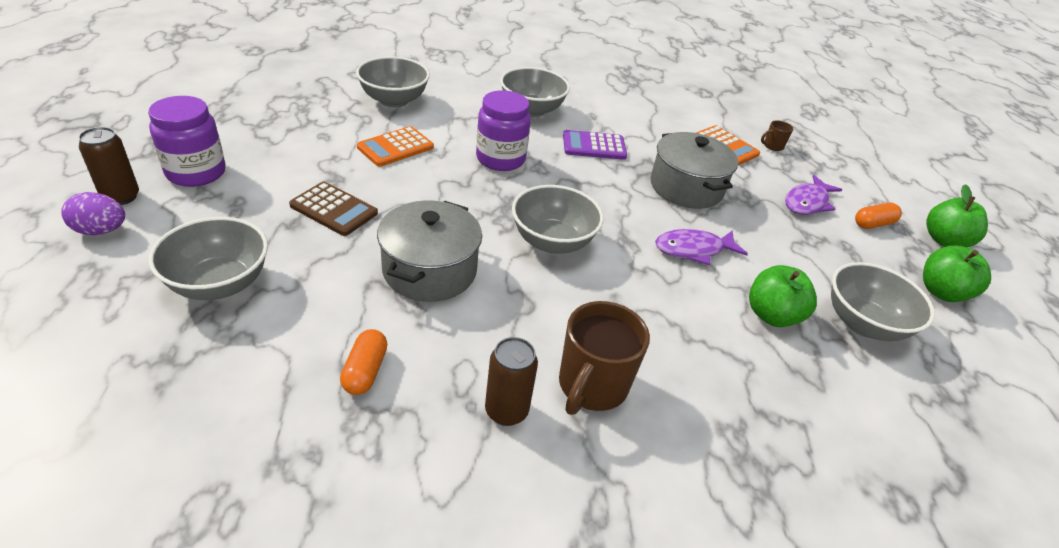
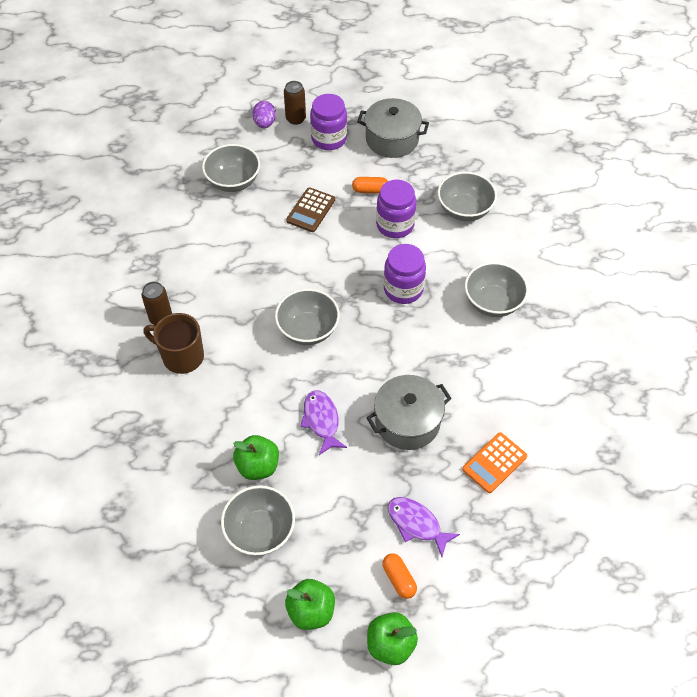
camera: 90 degrees right, 15 degrees up
orange capsule [340,329,387,395] -> orange capsule moved to [352,177,388,193]
orange calculator [357,126,434,167] -> purple jar [376,180,416,238]
grey pot [377,201,482,302] -> grey pot moved to [357,98,429,158]
purple calculator [563,130,627,160] -> none
brown mug [761,120,793,151] -> none

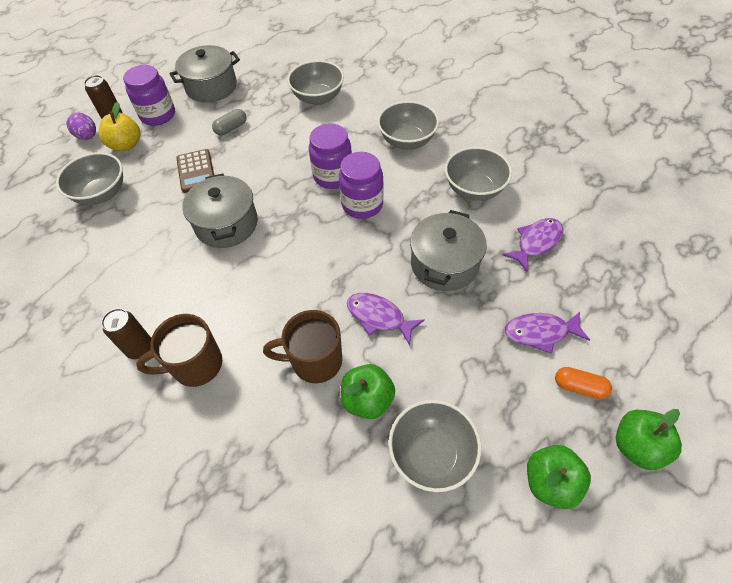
camera: 40 degrees left, 0 degrees up
grey bowl [275,289,340,345] -> grey bowl moved to [445,147,512,201]
orange capsule [352,177,388,193] -> grey capsule [212,109,247,135]
purple jar [376,180,416,238] -> purple jar moved to [339,152,384,219]
orange calculator [462,432,527,493] -> purple fish [502,218,563,272]
none -> yellow apple [99,102,140,151]
none -> grey pot [182,173,258,248]
none -> brown mug [263,310,342,383]

